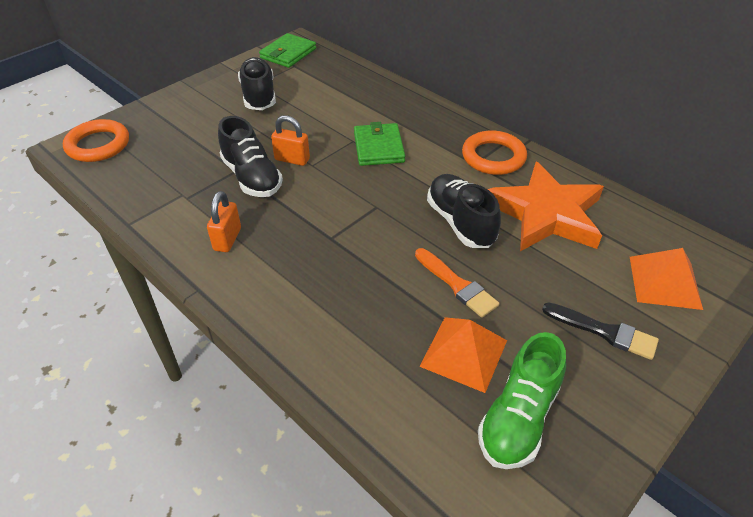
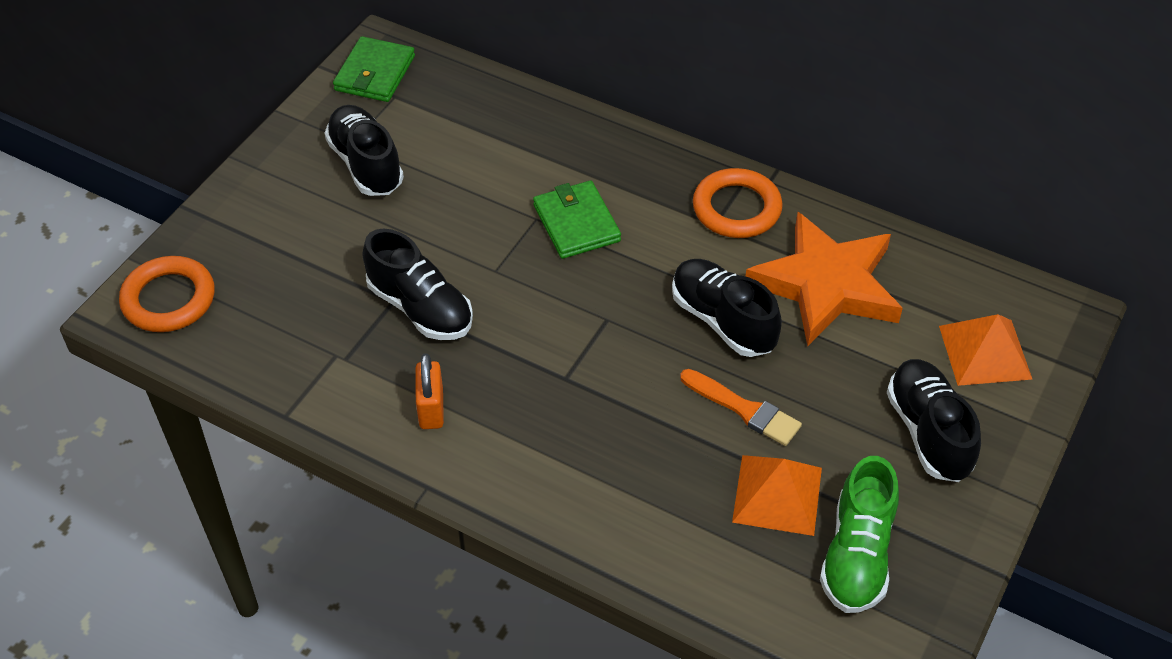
camera: 15 degrees left, 5 degrees up
orange padlock [271,115,310,166] -> none
black brush [542,302,659,360] -> black shoe [887,359,981,482]

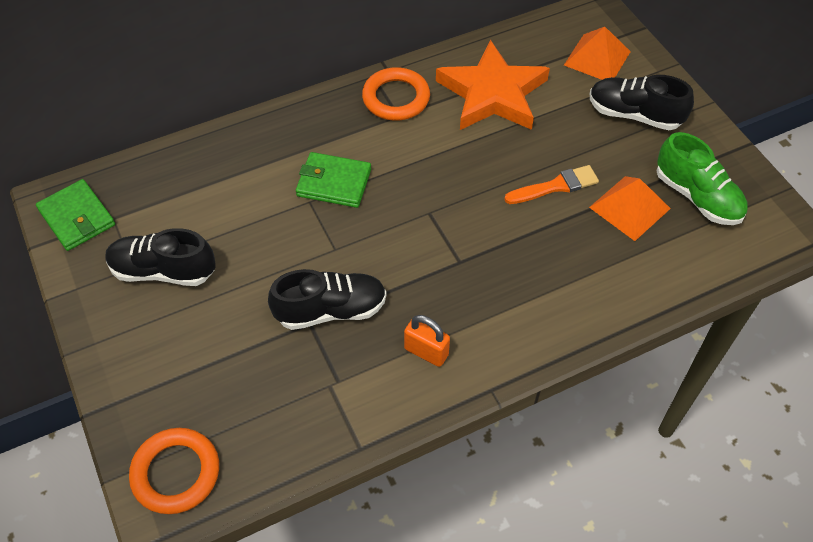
camera: 55 degrees left, 5 degrees up
black shoe [672,259,782,357] -> none

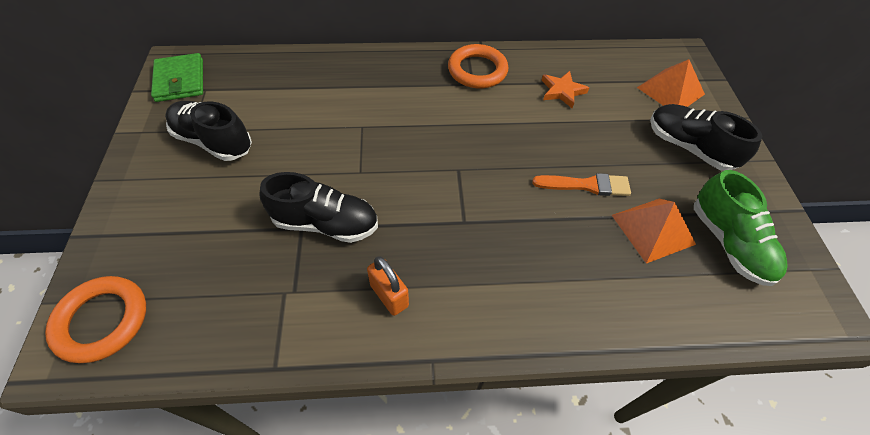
camera: 20 degrees right, 0 degrees up
green wallet [296,152,371,208] -> none
orange star [436,40,550,130] -> orange star [542,71,589,108], size x0.46

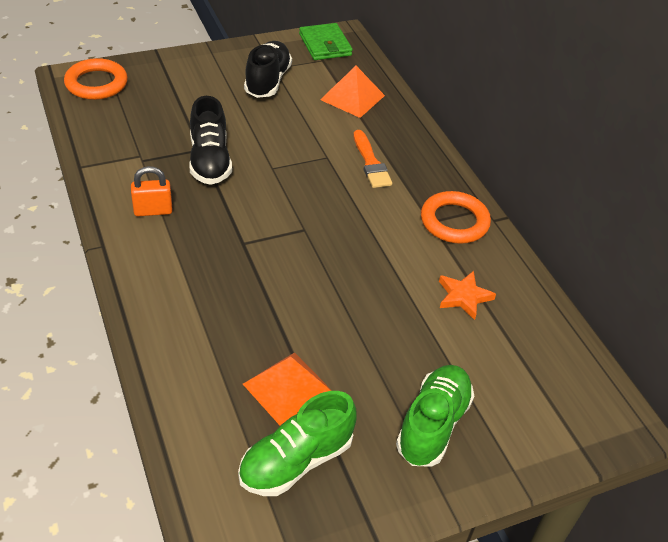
camera: 70 degrees right, 10 degrees down
green wallet [151,53,203,102] -> green wallet turned 75 degrees counterclockwise [299,23,353,60]
orange padlock [367,257,409,316] -> orange padlock turned 45 degrees clockwise [131,166,173,216]
orange brush [532,173,631,196] -> orange brush moved to [354,130,392,188]
orange pyramid [637,59,705,107] -> orange pyramid moved to [320,66,385,118]
black shoe [650,104,762,171] -> green shoe [396,365,474,467]

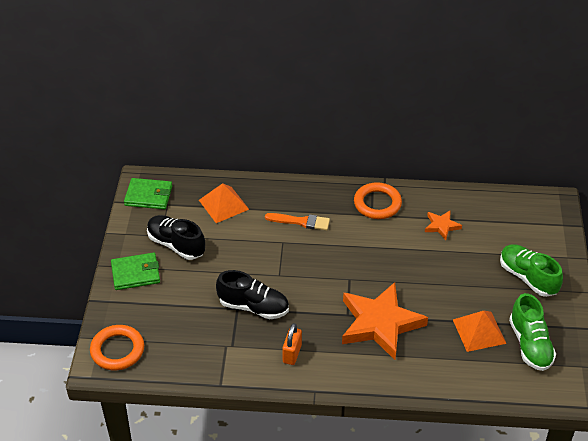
camera: 60 degrees left, 0 degrees up
none -> green wallet [111,253,160,290]
none -> orange star [342,282,428,360]

